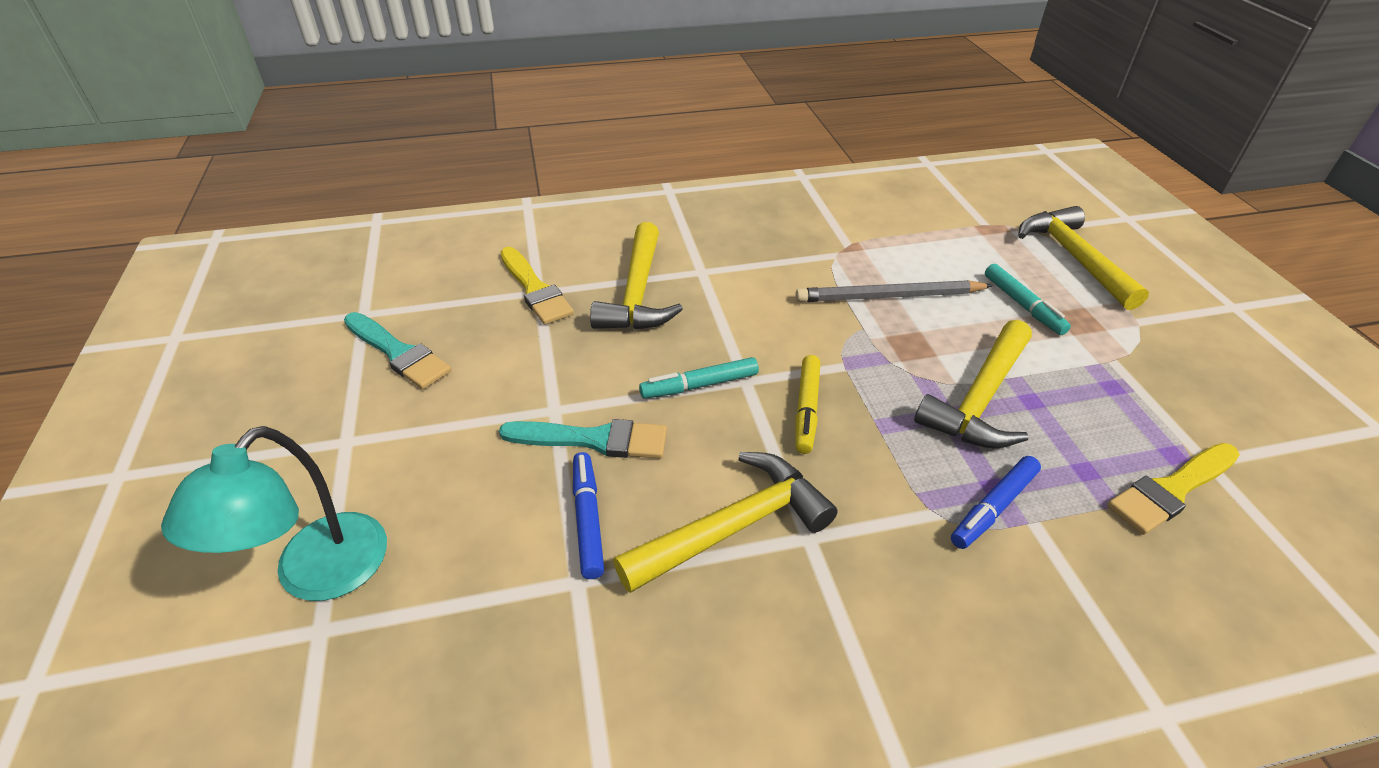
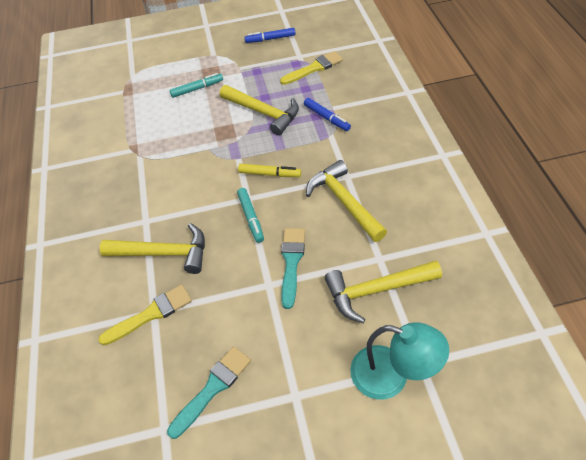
camera: 85 degrees left, 10 degrees up
blue marker [573,452,604,579] -> blue marker moved to [244,28,295,43]
grey pencil [795,280,993,302] -> none
yellow hammer [1018,206,1149,310] -> yellow hammer moved to [325,261,442,323]
yellow brush [1107,443,1240,535] -> yellow brush turned 90 degrees counterclockwise [280,51,343,85]

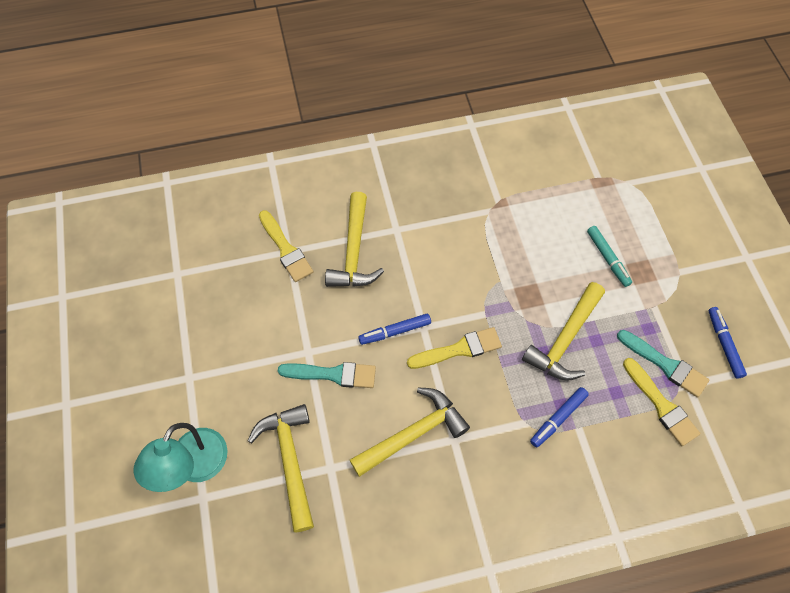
camera: 85 degrees right, 10 degrees up
turquoise brush [167,346,251,439] -> turquoise brush moved to [617,330,709,397]
turquoise marker [237,188,264,243] -> blue marker [358,314,431,345]
yellow marker [238,164,301,177] -> yellow brush [407,327,502,369]

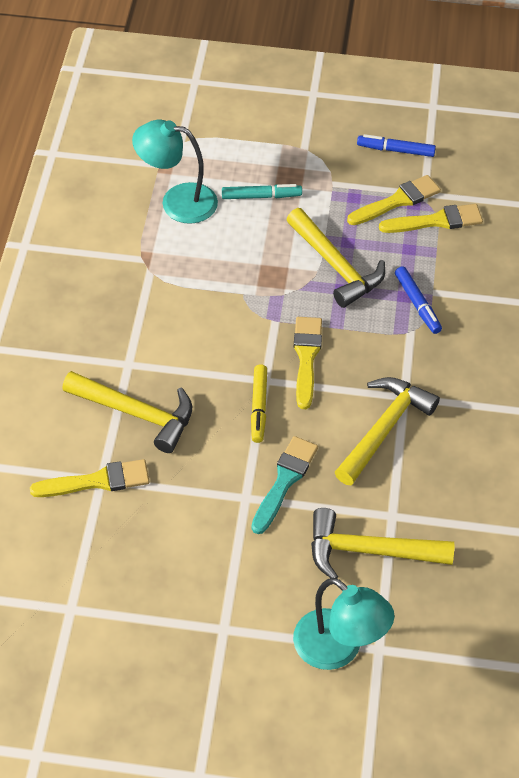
camera: 70 degrees left, 10 degrees down
yellow hammer [350,387,470,477] -> yellow hammer turned 45 degrees clockwise [335,377,440,485]
blue marker [358,314,431,345] -> yellow marker [251,364,267,443]
turquoise brush [617,330,709,397] -> yellow brush [347,175,441,225]
none -> turquoise lamp [132,120,218,224]

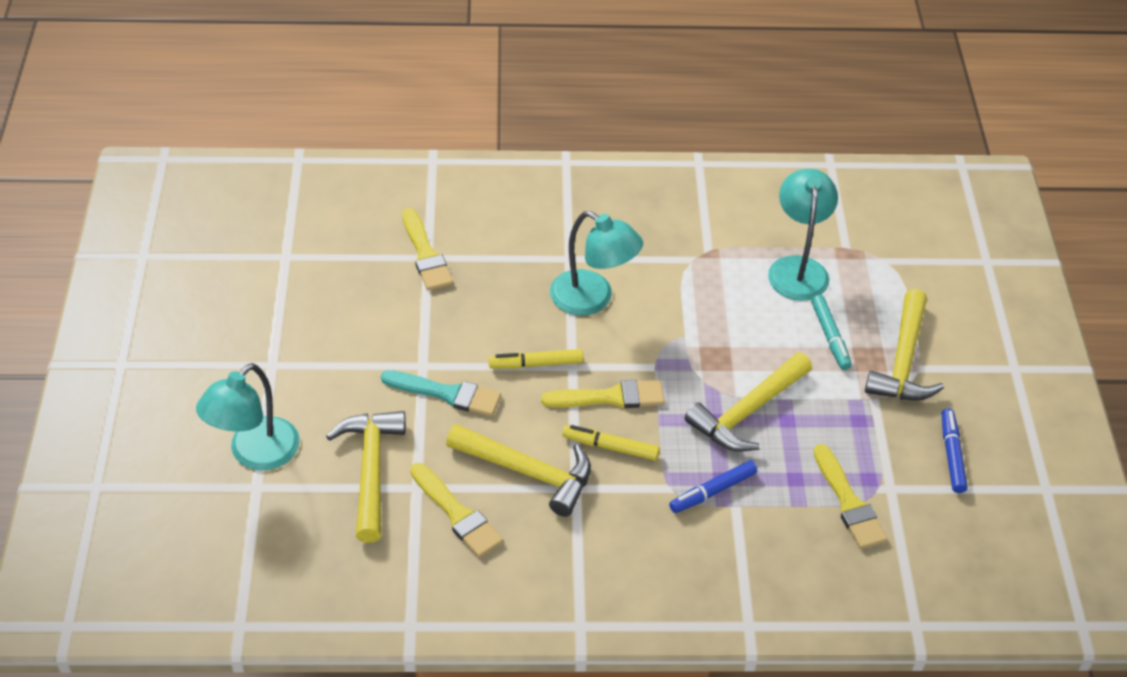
camera: 80 degrees right, 5 degrees down
yellow hammer [62,371,192,453] -> yellow hammer moved to [865,289,944,400]
yellow brush [347,175,441,225] -> yellow brush moved to [410,463,503,558]
none -> turquoise lamp [550,211,643,315]
none -> yellow marker [562,425,660,461]

